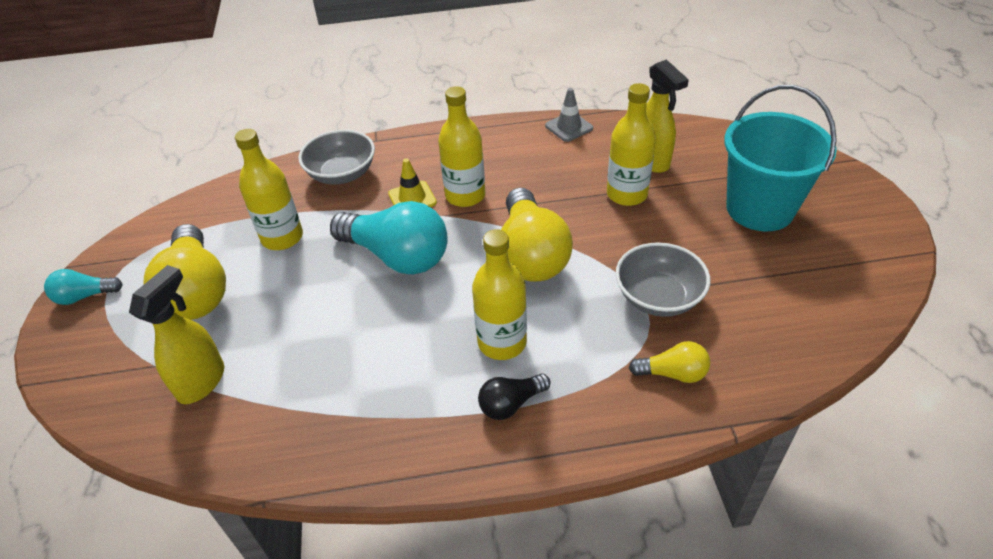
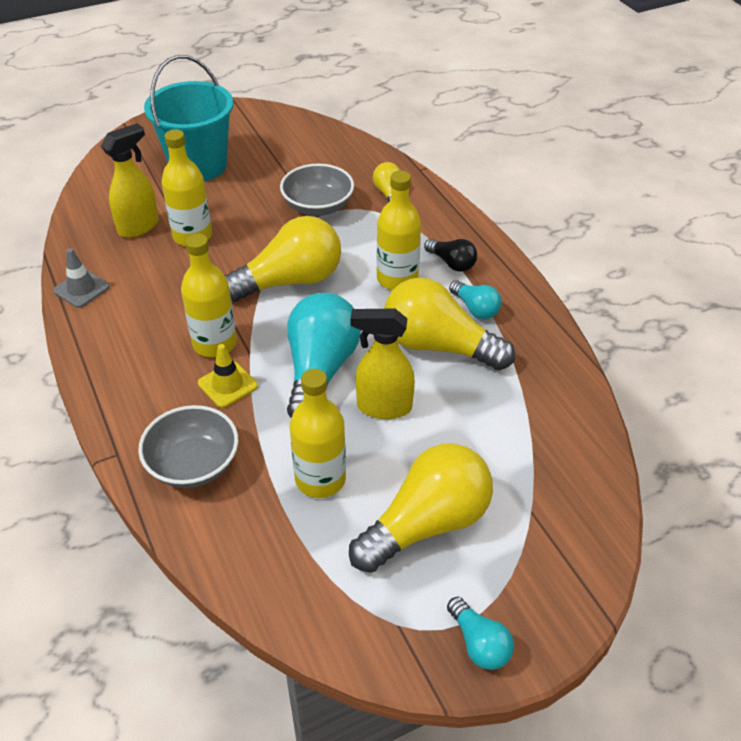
camera: 110 degrees left, 0 degrees up
yellow spray bottle [129,265,224,404] -> yellow spray bottle moved to [351,309,415,419]
none -> yellow light bulb [384,277,515,370]
none -> turquoise light bulb [449,280,502,319]

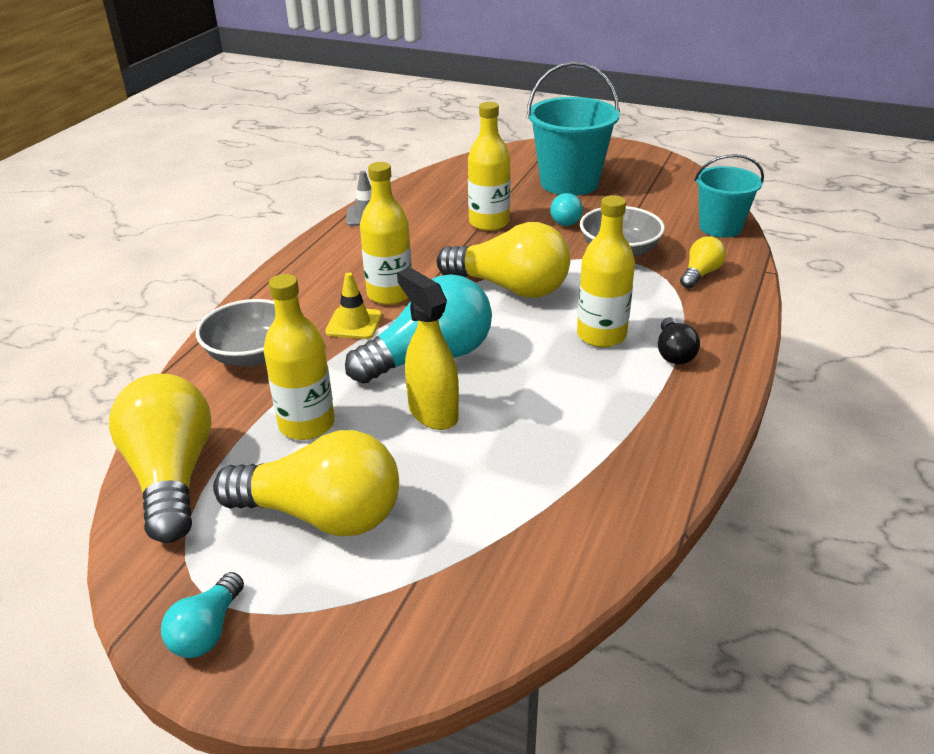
camera: 50 degrees right, 10 degrees down
yellow spray bottle [101,123,159,238] -> none
yellow light bulb [384,277,515,370] -> yellow light bulb moved to [109,374,212,543]
turquoise light bulb [449,280,502,319] -> turquoise light bulb moved to [550,193,583,226]
none -> turquoise bucket [695,154,764,238]

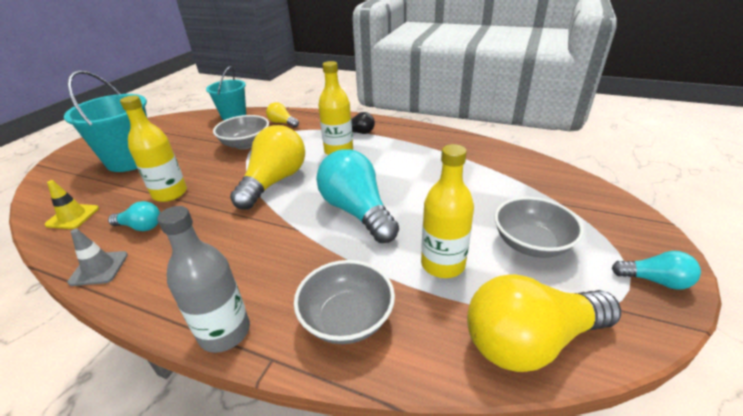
camera: 90 degrees left, 0 degrees up
yellow light bulb [213,430,399,536] -> grey bowl [494,197,584,258]
yellow traffic cone [325,272,382,339] -> yellow traffic cone moved to [45,180,99,229]
yellow bottle [360,162,412,305] -> none
yellow spray bottle [397,268,459,430] -> none
turquoise light bulb [550,193,583,226] -> turquoise light bulb moved to [108,201,160,231]
none -> grey bottle [157,206,250,353]

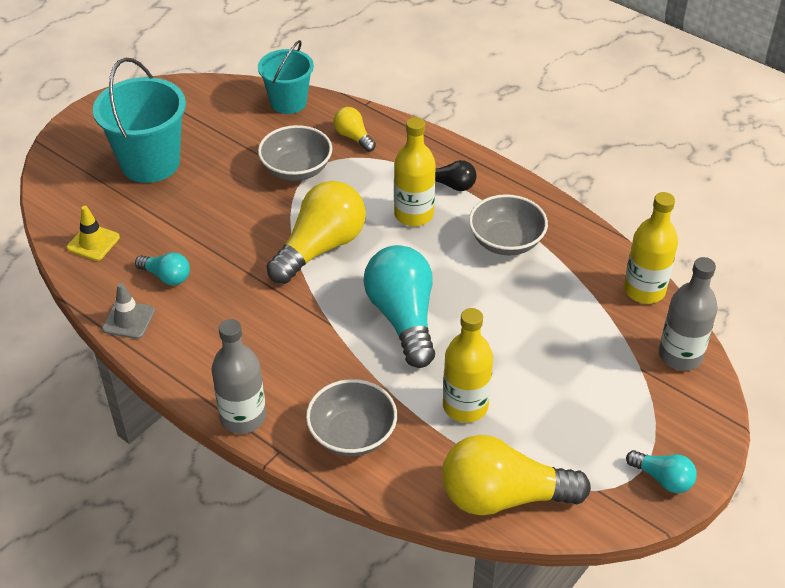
camera: 15 degrees right, 10 degrees up
yellow bottle [120,95,187,202] -> yellow bottle moved to [624,192,678,304]
grey bowl [494,197,584,258] -> grey bowl moved to [469,194,548,255]
none -> grey bottle [659,257,718,371]

